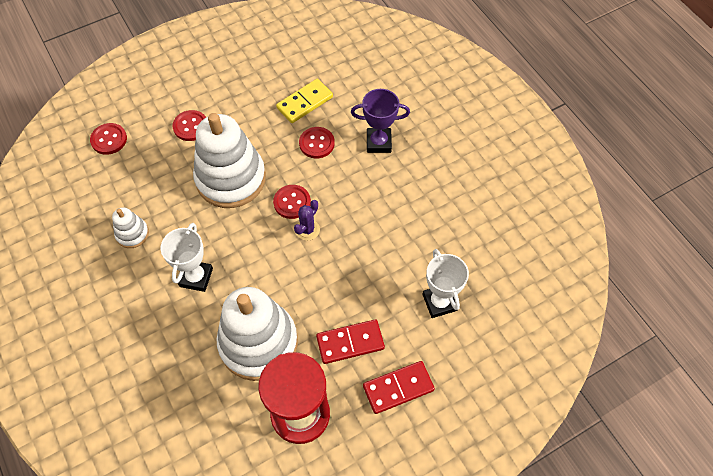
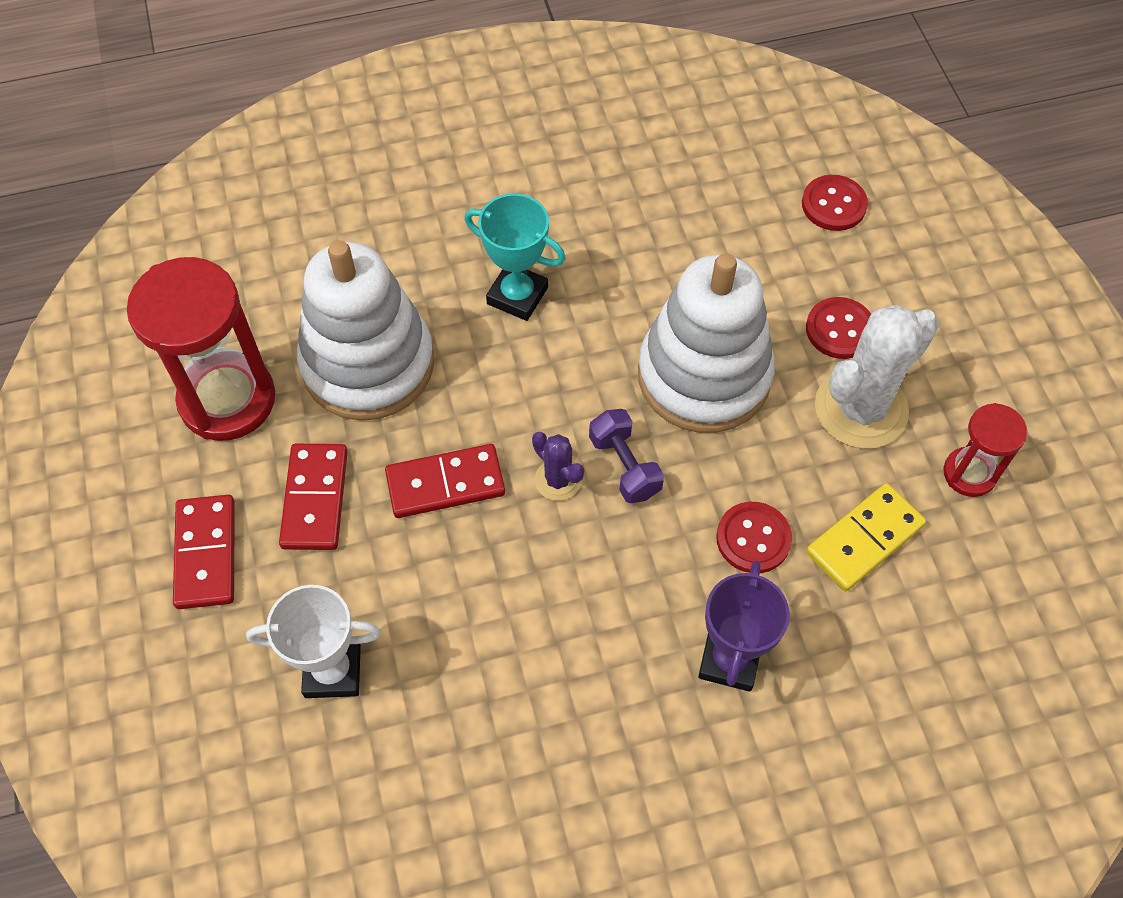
camera: 105 degrees right, 0 degrees up
white stacking toy [112,207,149,248] -> none
white trophy [161,223,213,292] -> turquoise trophy [464,194,566,321]
red button [273,185,311,219] -> purple dumbbell [589,409,664,503]
yellow domino [276,79,333,123] -> yellow domino turned 75 degrees clockwise [806,483,926,591]
none -> red domino [385,444,505,518]
none -> white cactus [815,305,939,449]
none -> red hourglass [944,403,1027,497]

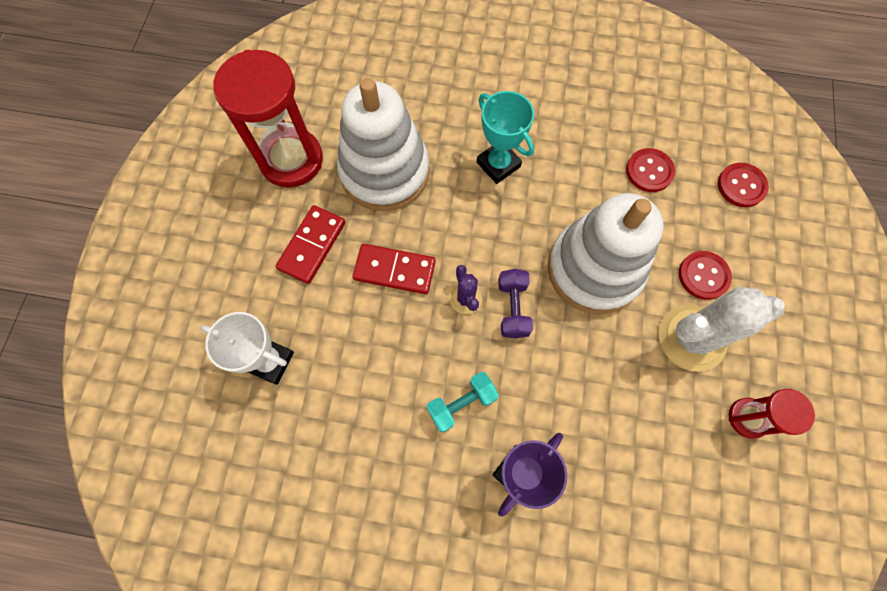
camera: 25 degrees right, 10 degrees up
red domino [173,495,235,609] -> none
red button [716,502,792,573] -> red button moved to [626,148,675,192]
yellow domino [806,483,926,591] -> none
none -> turquoise dumbbell [426,372,499,432]

